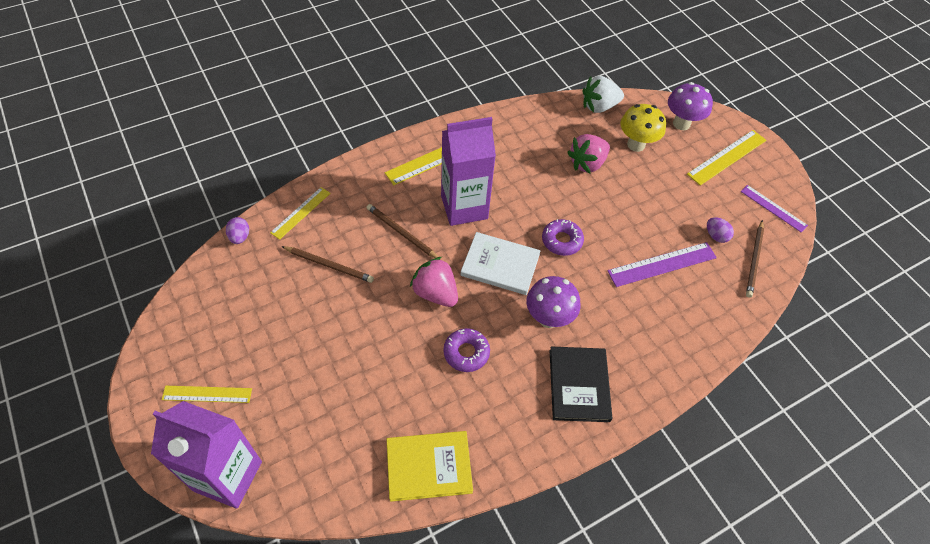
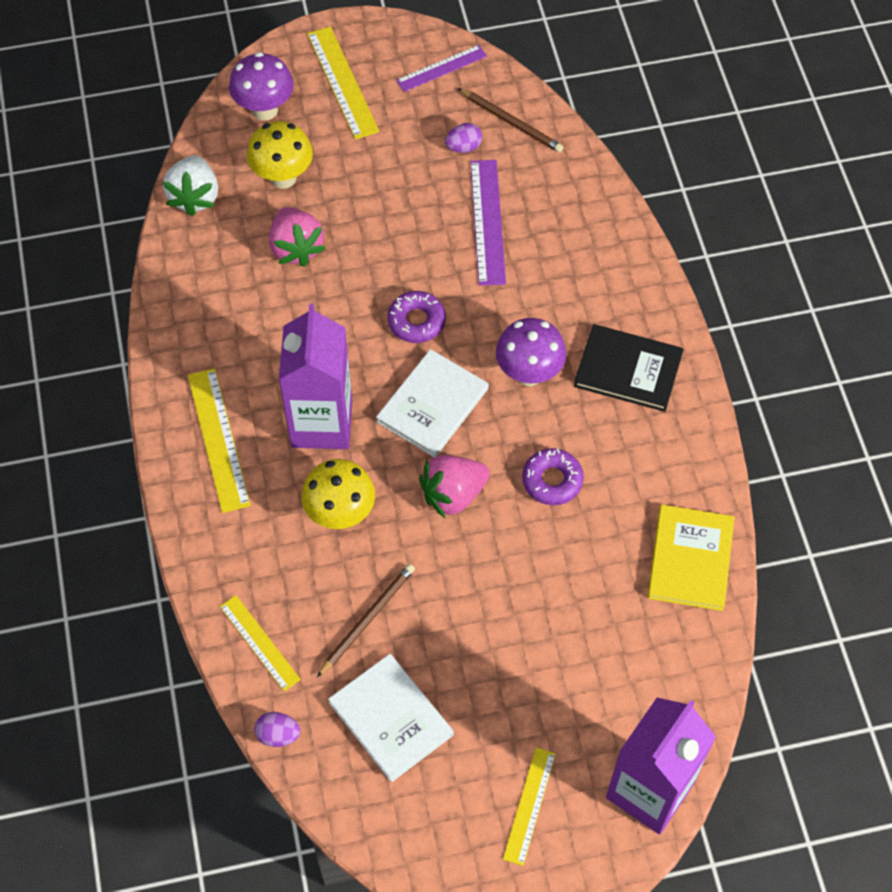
camera: 70 degrees left, 5 degrees up
brown pencil [367,204,438,258] -> yellow mushroom [302,459,375,529]
none -> white book [328,654,454,782]

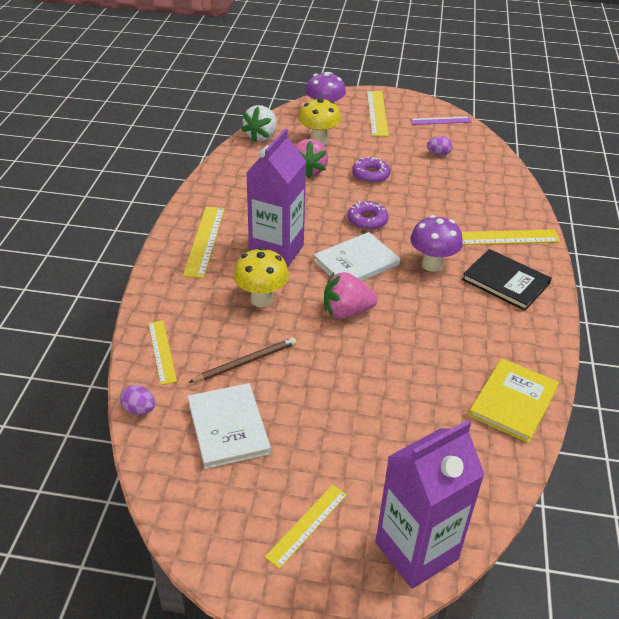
camera: 20 degrees right, 20 degrees down
brown pencil [458,88,563,153] -> none
purple ruler [470,160,506,286] -> none
purple donut [522,448,584,505] -> purple donut moved to [352,156,390,184]
none -> yellow ruler [462,229,561,245]

